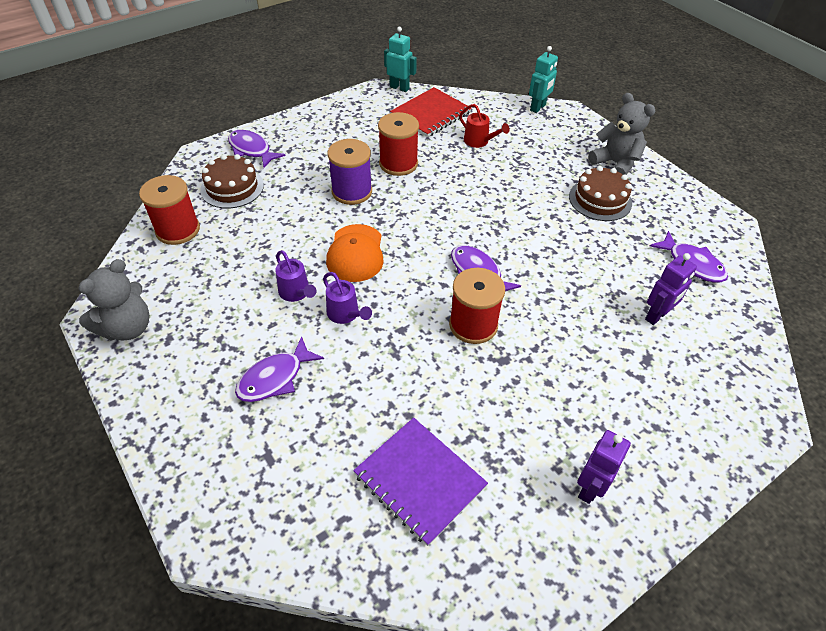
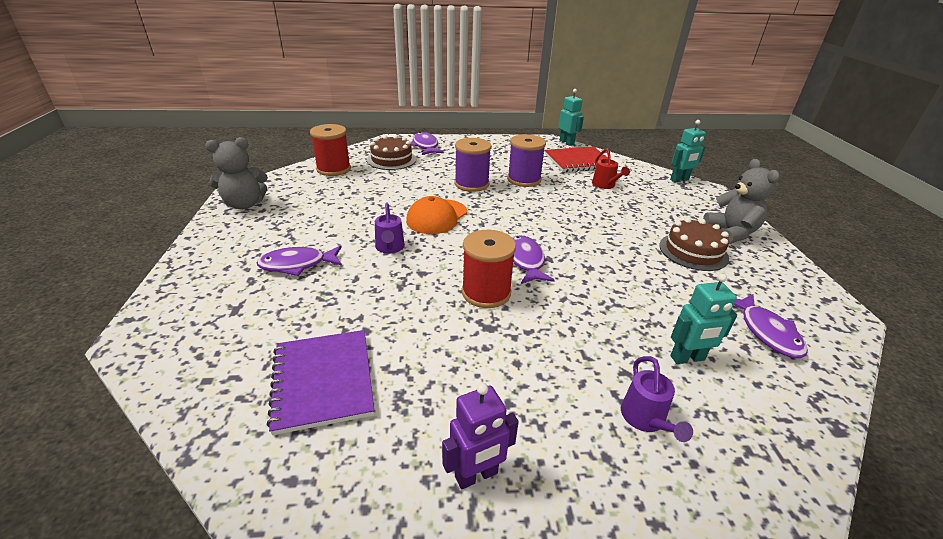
camera: 30 degrees right, 15 degrees down
purple watering can [275,250,317,302] -> purple watering can moved to [621,356,693,442]
red spool [378,112,419,176] -> purple spool [507,134,546,187]
purple robot [645,253,697,325] -> turquoise robot [670,274,737,364]

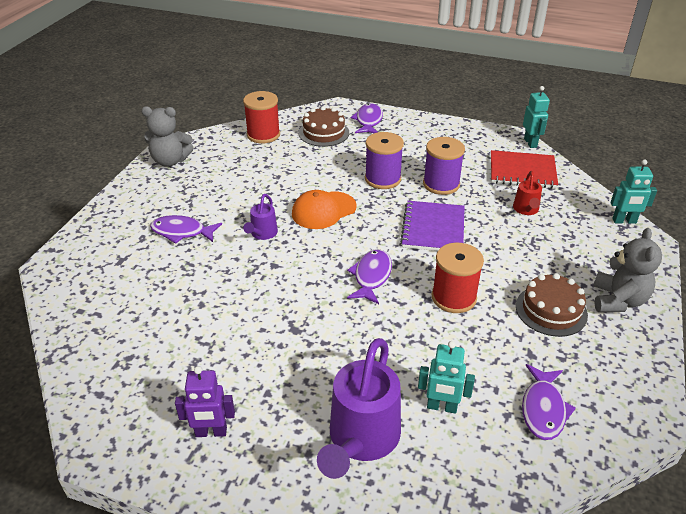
camera: 25 degrees right, 5 degrees up
purple notebook [267,330,374,435] -> purple notebook moved to [400,201,465,251]
red spool [462,230,516,308] -> red spool moved to [432,243,484,313]
purple watering can [621,356,693,442] -> purple watering can [317,338,401,479], size x1.98

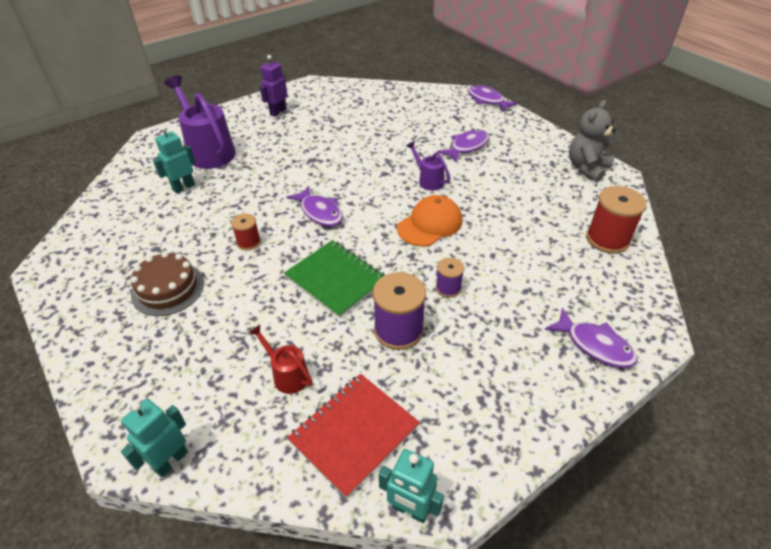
camera: 125 degrees right, 5 degrees up
orange cap [292,190,357,229] -> orange cap turned 45 degrees clockwise [397,195,462,247]
brown cake [299,106,349,147] -> none
purple spool [365,132,404,189] -> purple spool [436,258,464,298], size x0.56
purple notebook [400,201,465,251] -> green notebook [284,240,385,318]
red spool [432,243,484,313] -> red spool [231,213,261,250], size x0.56
purple fish [522,364,576,440] -> purple fish moved to [468,85,519,112]
grey teddy bear [593,228,662,312] -> none

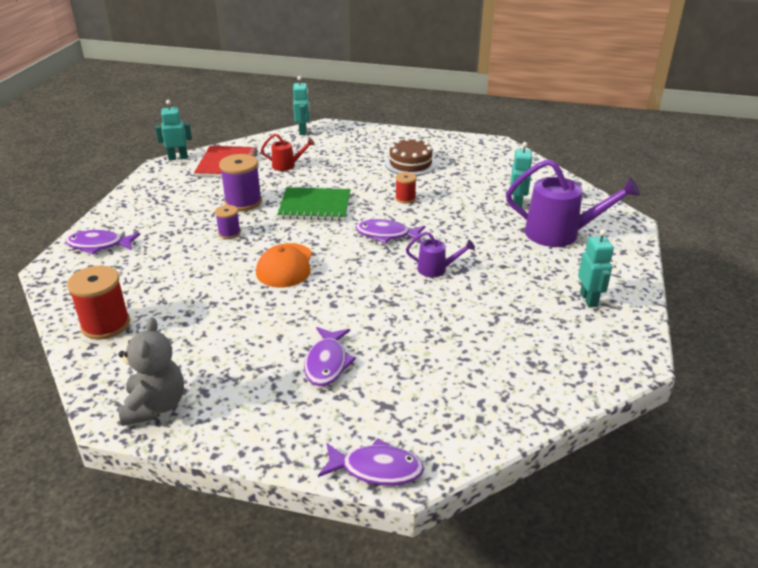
camera: 140 degrees right, 10 degrees down
purple robot [260,55,288,117] -> turquoise robot [578,229,614,308]
purple watering can [406,141,450,191] -> purple watering can moved to [406,232,475,277]

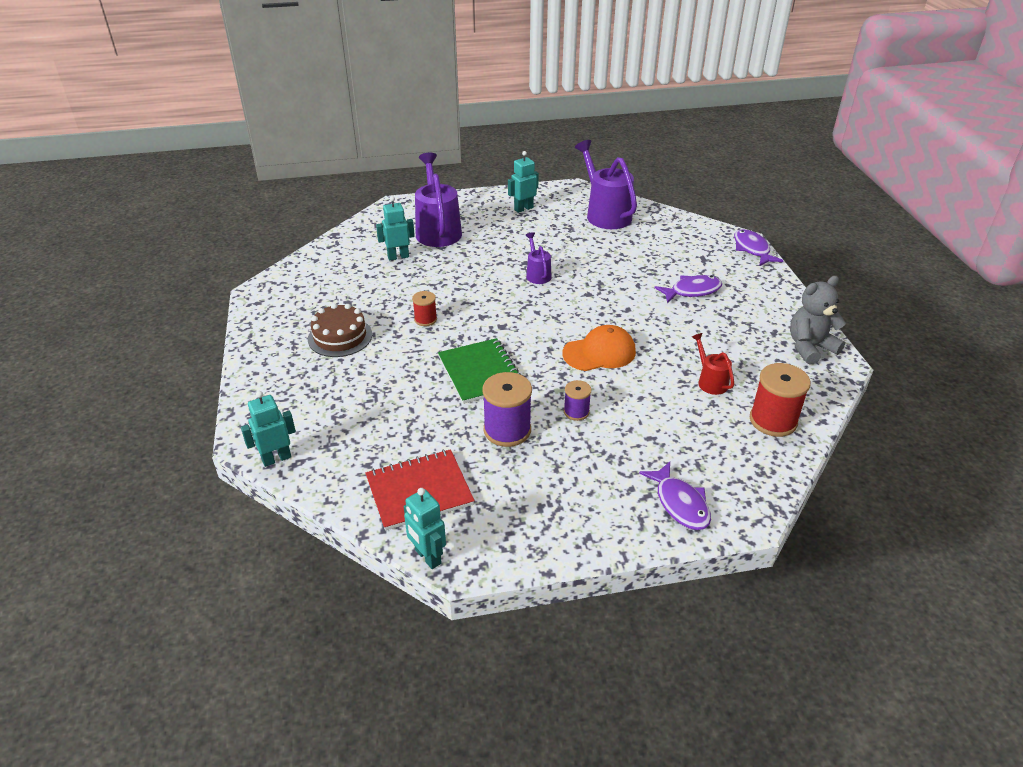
camera: 115 degrees left, 5 degrees up
red watering can [261,134,315,171] -> red watering can moved to [692,333,734,395]
purple fish [356,219,425,244] -> none
none -> purple watering can [575,140,637,229]

